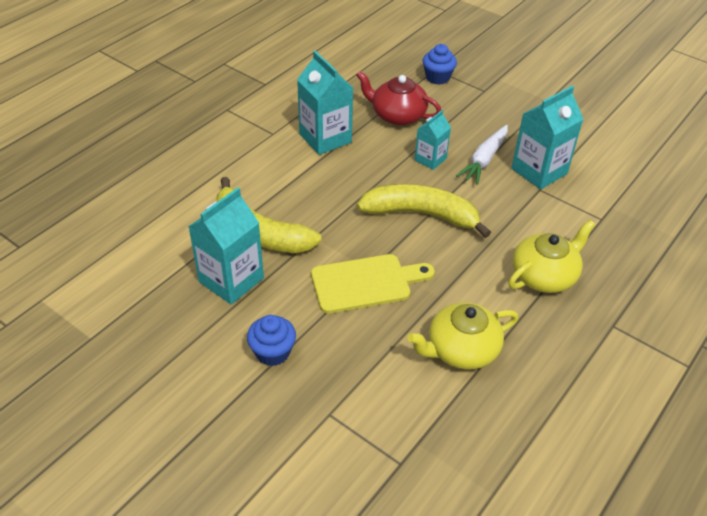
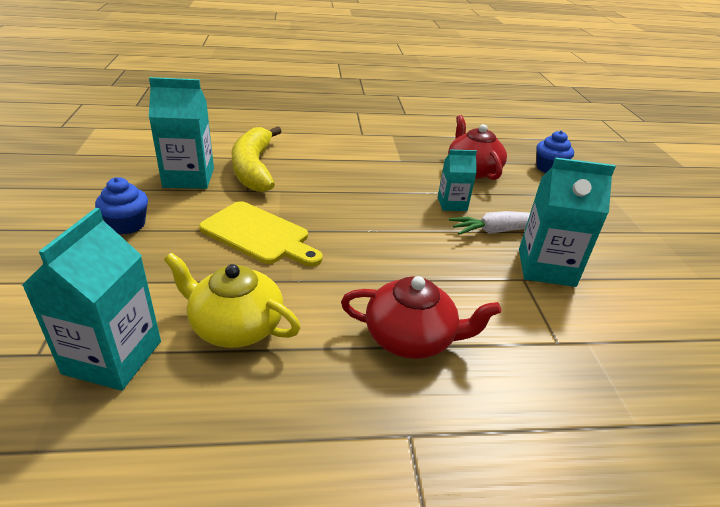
camera: 45 degrees right, 10 degrees down
turquoise carton [297,51,353,155] -> turquoise carton moved to [22,208,161,391]
yellow banana [357,184,491,238] -> none
yellow teapot [508,220,595,293] -> red teapot [341,276,501,359]

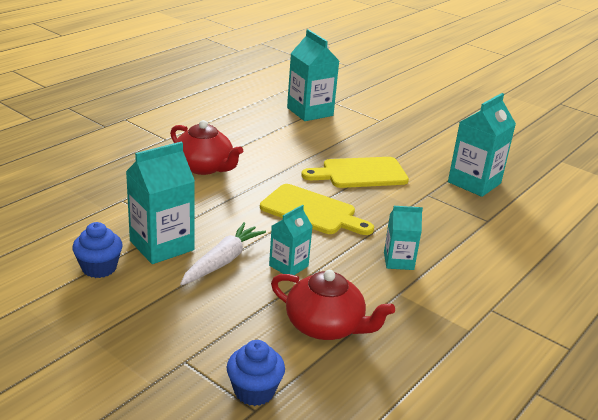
camera: 135 degrees right, 5 degrees down
blue cupcake [95,177,148,234] -> blue cupcake moved to [72,222,123,278]
yellow teapot [164,253,300,348] -> none
yellow banana [231,126,282,192] -> none
red teapot [341,276,501,359] -> red teapot turned 105 degrees counterclockwise [170,120,243,175]
none -> yellow cutting board [260,184,374,235]
none -> turquoise carton [384,206,423,270]

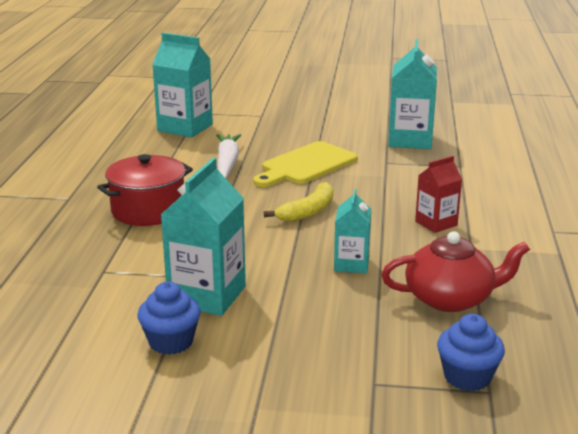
camera: 30 degrees left, 5 degrees down
red teapot [170,120,243,175] -> red pot [97,154,193,226]
white carrot [180,222,266,286] -> white carrot moved to [216,134,241,178]
yellow cutting board [260,184,374,235] -> yellow banana [264,182,333,222]
turquoise carton [384,206,423,270] -> red carton [415,156,462,233]

